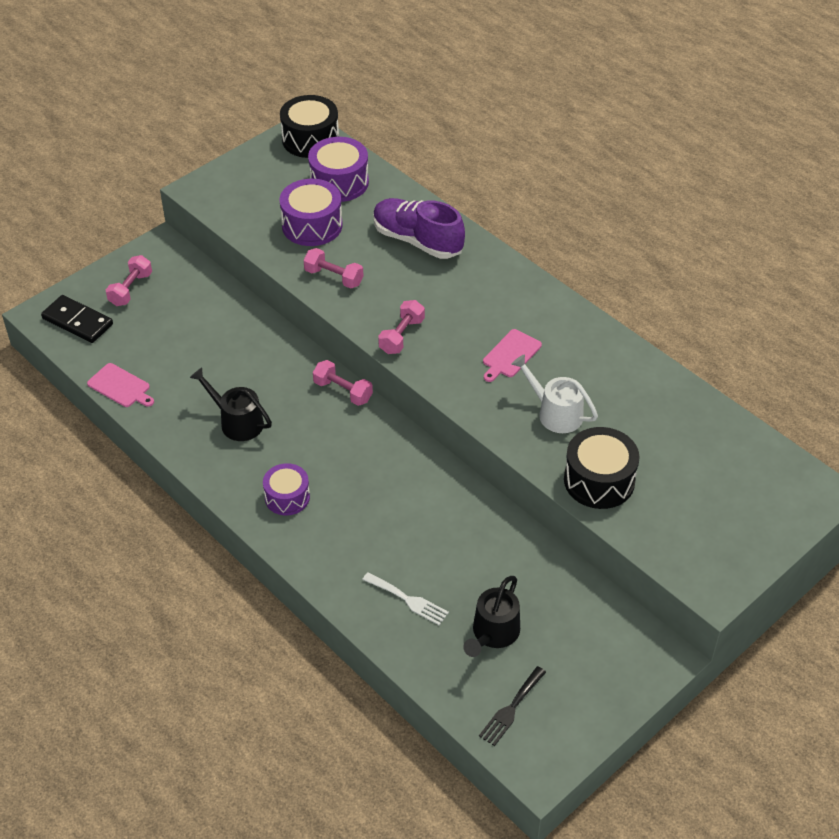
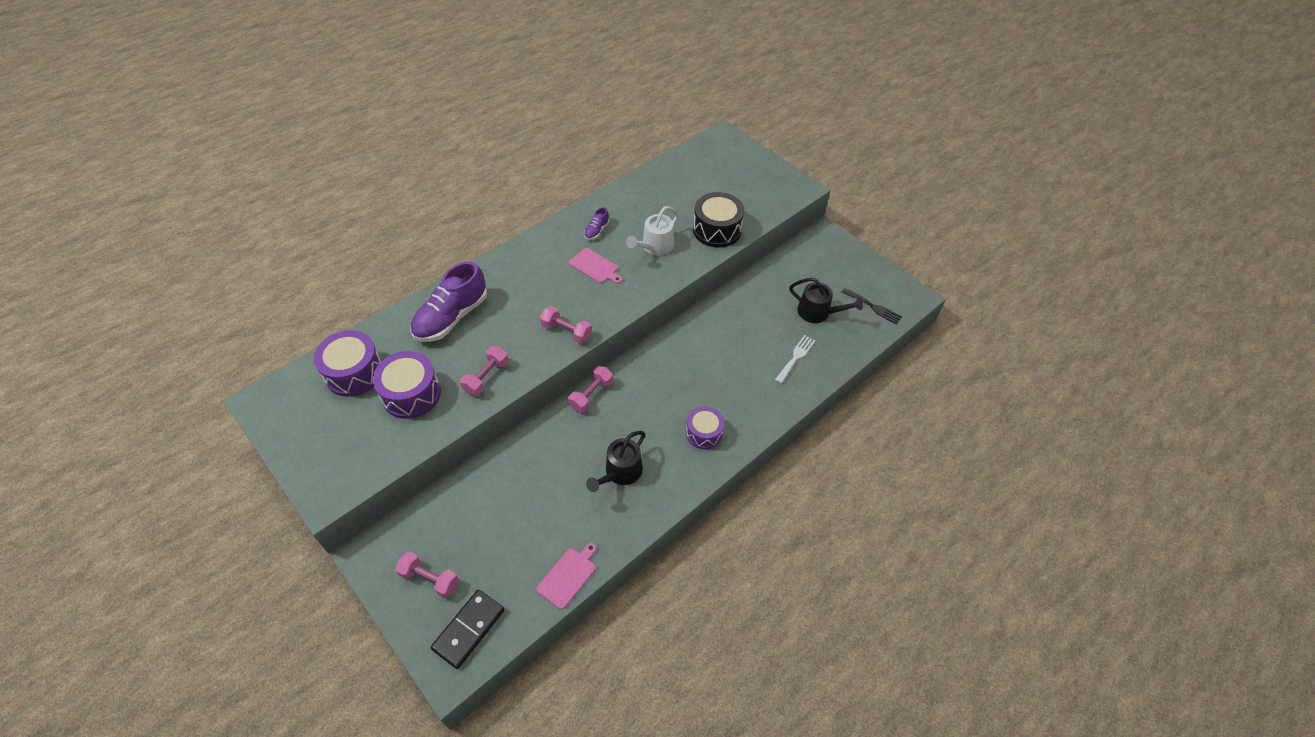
camera: 90 degrees left, 5 degrees up
black drum [280,95,339,158] -> none
none -> purple shoe [584,207,609,240]

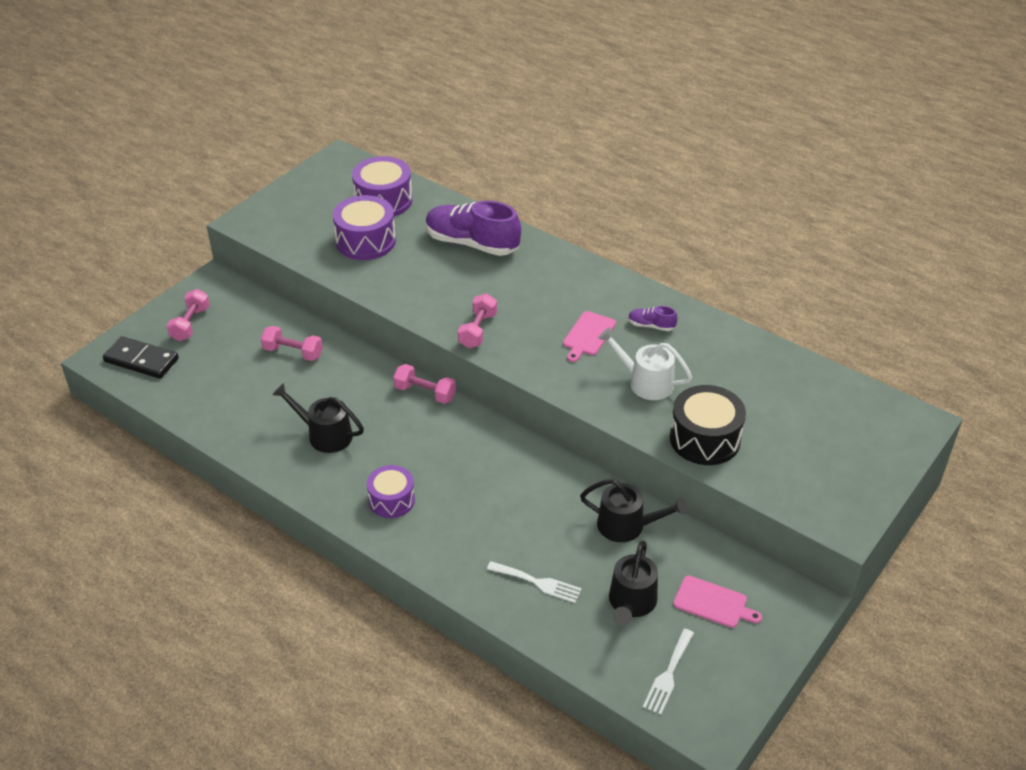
camera: 80 degrees right, 10 degrees down
pink dumbbell [460,346,509,396] -> pink dumbbell moved to [261,326,323,361]
pink cutting board [537,543,596,609] -> pink cutting board moved to [673,575,762,628]
black fork [842,288,902,325] -> white fork [643,628,694,715]
none -> black watering can [580,479,688,542]

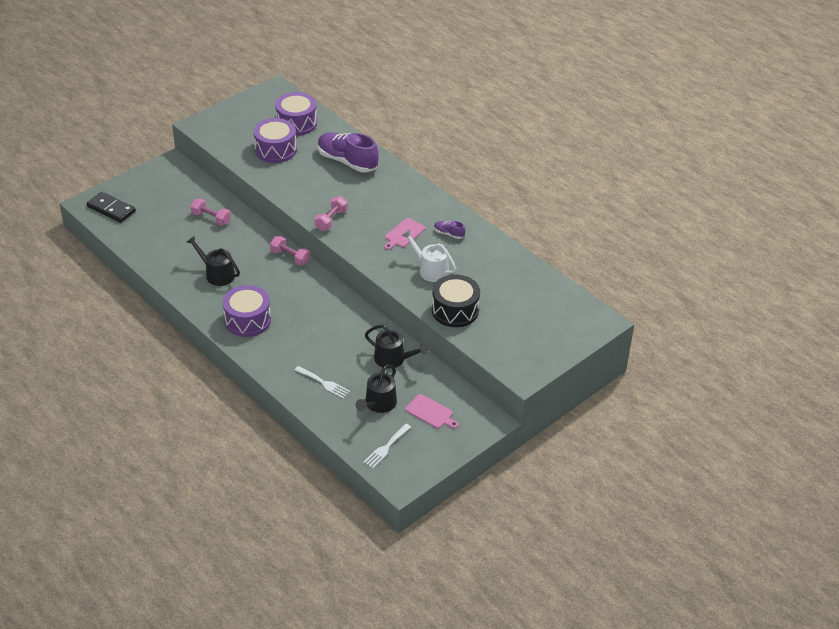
camera: 10 degrees right, 0 degrees up
pink dumbbell [167,289,210,341] -> none
purple drum [367,465,415,518] -> purple drum [223,285,271,337], size x1.52

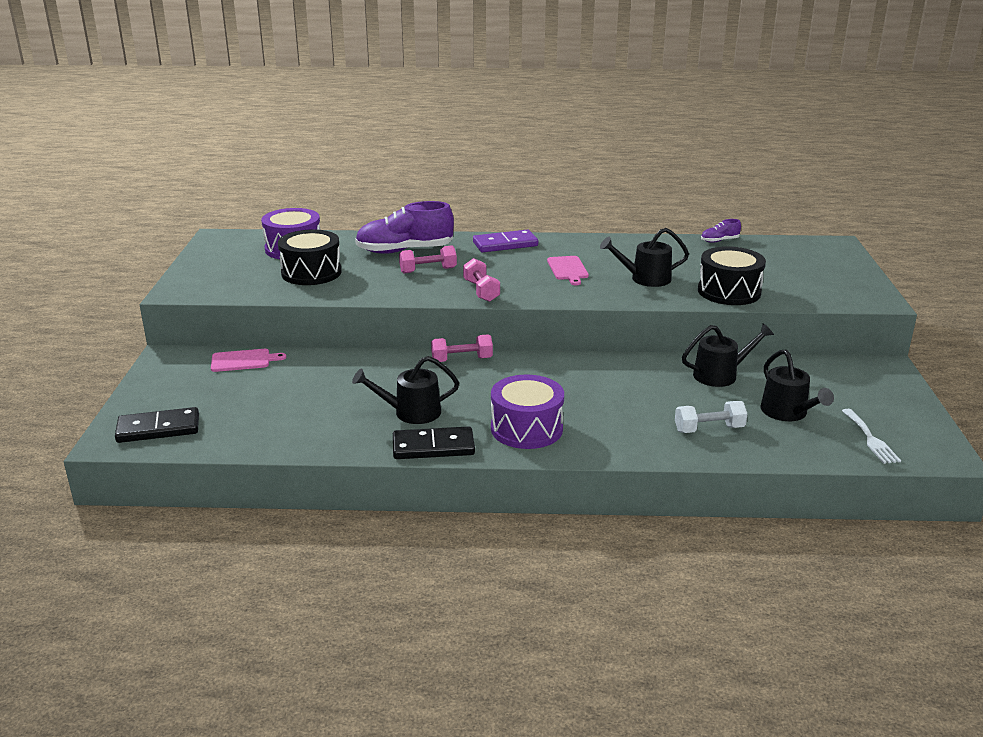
camera: 45 degrees left, 15 degrees down
pink dumbbell [191,199,231,226] -> pink dumbbell moved to [399,245,457,273]
purple drum [253,118,297,163] -> black drum [278,229,342,285]
white fork [295,366,350,399] -> white dumbbell [675,401,747,433]
white watering can [401,229,457,282] -> black watering can [600,228,689,287]
pink cutting board [405,394,458,429] -> pink cutting board moved to [211,349,286,372]
purple shoe [434,221,465,239] -> purple shoe moved to [701,219,741,243]
none -> black domino [393,426,475,459]
none -> purple domino [473,229,538,252]

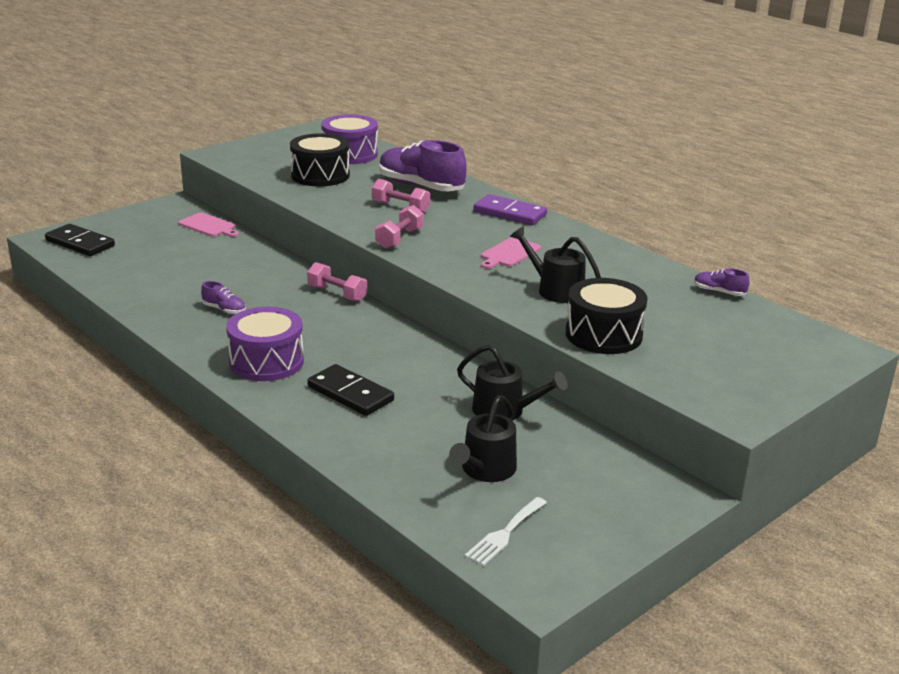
camera: 45 degrees right, 0 degrees up
black watering can [352,356,459,424] -> purple shoe [201,281,246,314]
black domino [393,426,475,459] -> black domino moved to [307,364,394,416]
white dumbbell [675,401,747,433] -> none

